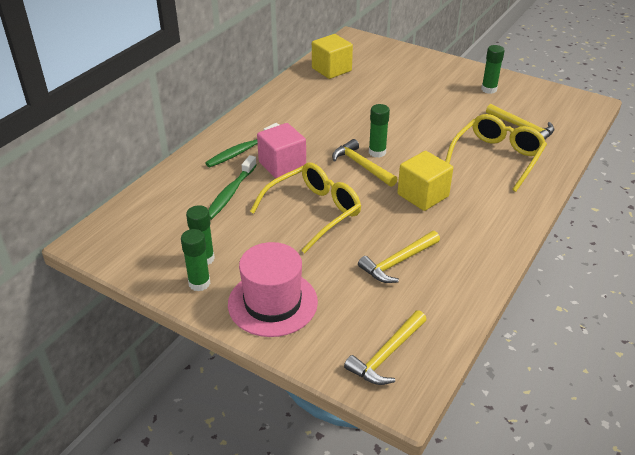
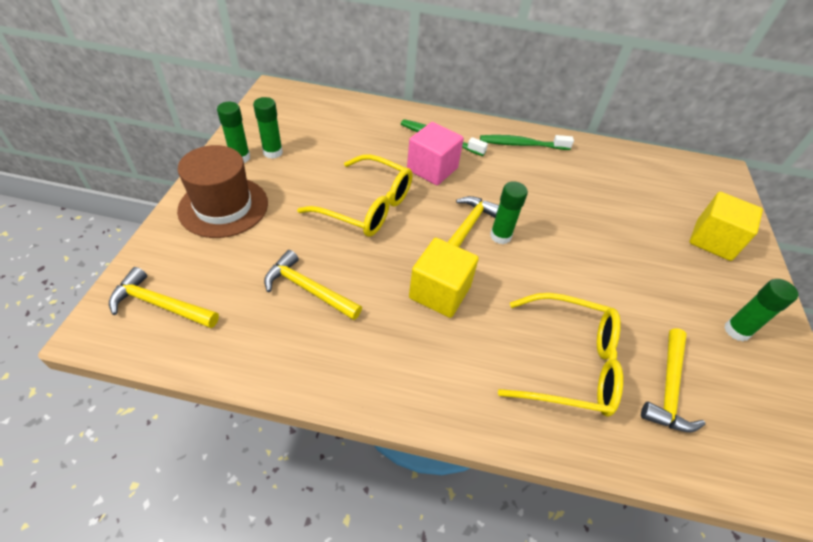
camera: 65 degrees right, 10 degrees up
green toothbrush [208,155,257,220] -> green toothbrush moved to [480,135,574,150]
pink hat [228,242,318,337] -> brown hat [177,145,268,238]
yellow cube [312,34,353,79] -> yellow cube moved to [689,192,763,261]

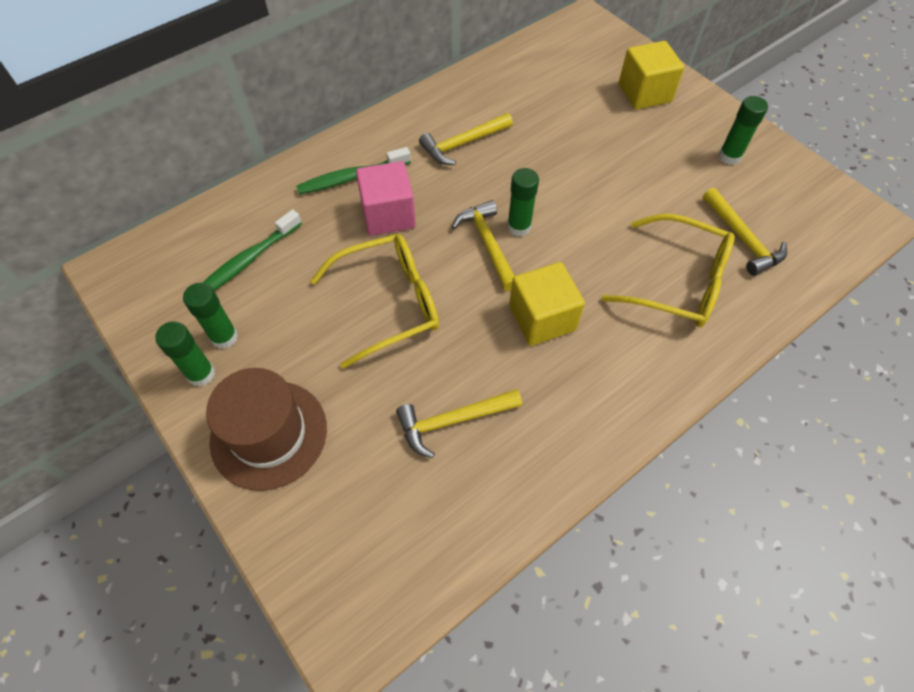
camera: 45 degrees left, 10 degrees up
yellow hammer [109,267,219,328] -> yellow hammer moved to [419,113,513,165]
green toothbrush [480,135,574,150] -> green toothbrush moved to [203,209,302,290]
yellow glasses [498,293,623,417] -> yellow glasses turned 60 degrees clockwise [602,214,735,327]

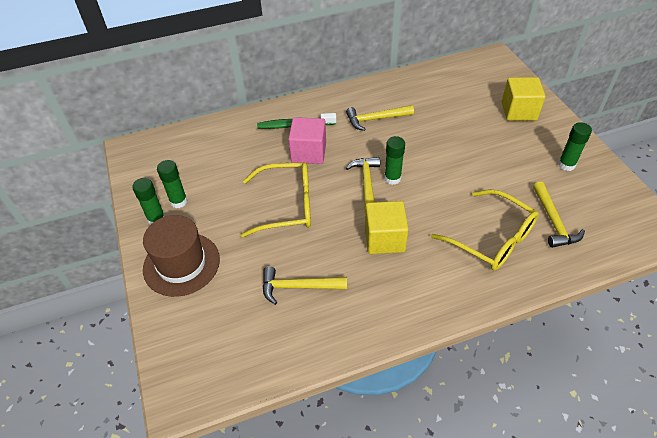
camera: 20 degrees right, 10 degrees down
green toothbrush [203,209,302,290] -> none

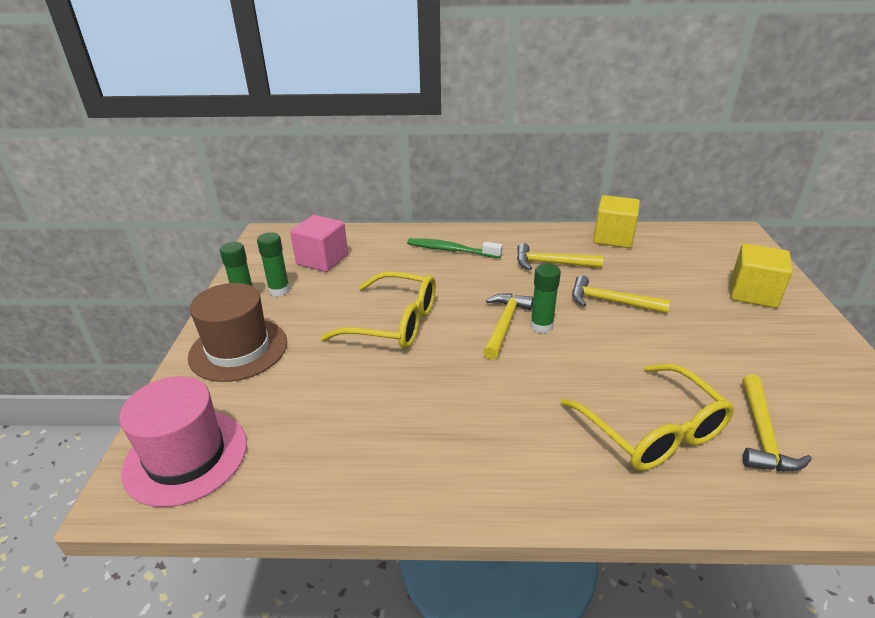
camera: 20 degrees right, 15 degrees down
yellow hammer [263,267,347,305] -> yellow hammer moved to [572,275,670,313]
pink cube [288,117,326,164] -> pink cube moved to [290,215,348,272]
yellow cube [365,201,409,254] -> yellow cube moved to [593,195,640,248]
green glue stick [558,122,592,171] -> none
none -> pink hat [119,376,247,507]

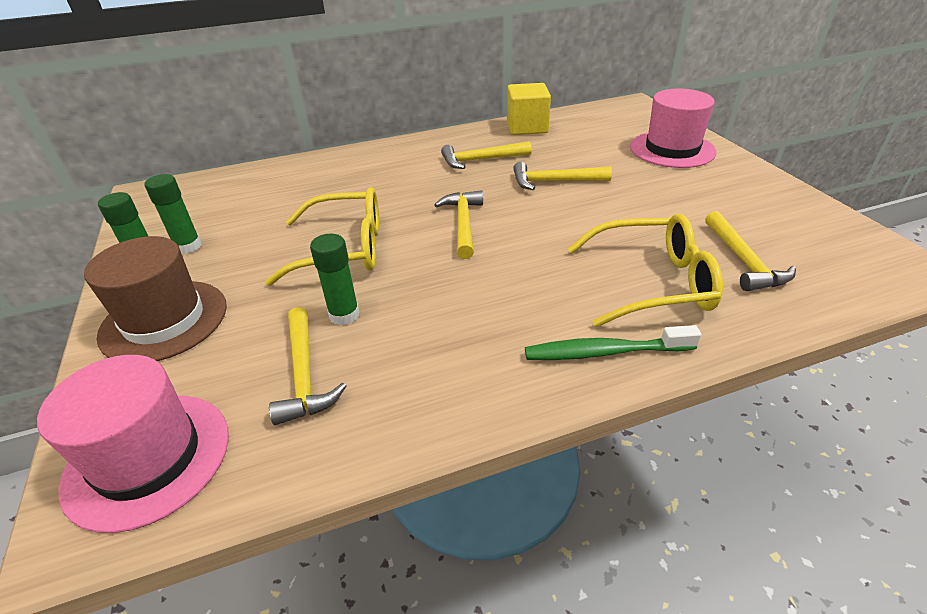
camera: 20 degrees left, 5 degrees up
pink cube [290,215,348,272] -> none
green toothbrush [407,238,503,258] -> green toothbrush moved to [525,325,701,360]
green glue stick [530,264,561,333] -> green glue stick moved to [310,234,360,325]
yellow glasses [561,364,734,471] -> yellow glasses turned 45 degrees counterclockwise [568,213,723,327]
yellow cube [731,244,793,308] -> pink hat [630,89,716,168]
none -> yellow hammer [269,307,346,425]

